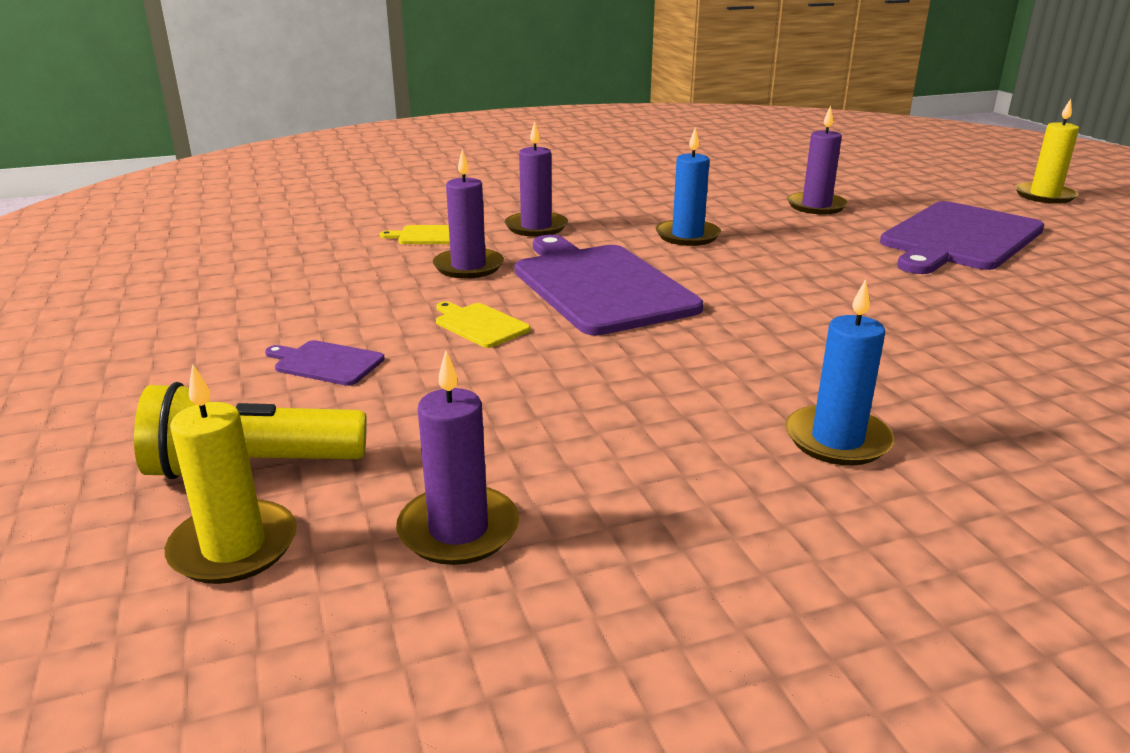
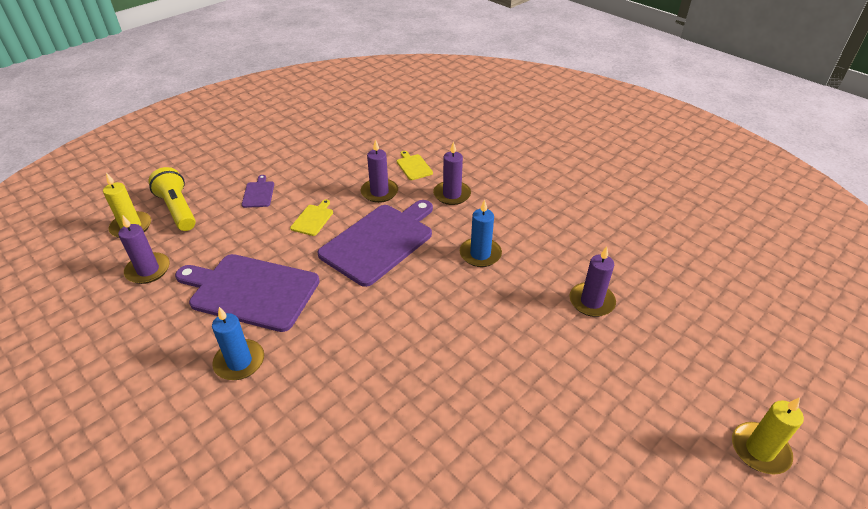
camera: 65 degrees right, 15 degrees up
purple cutting board [880,201,1045,274] -> purple cutting board moved to [175,254,320,332]

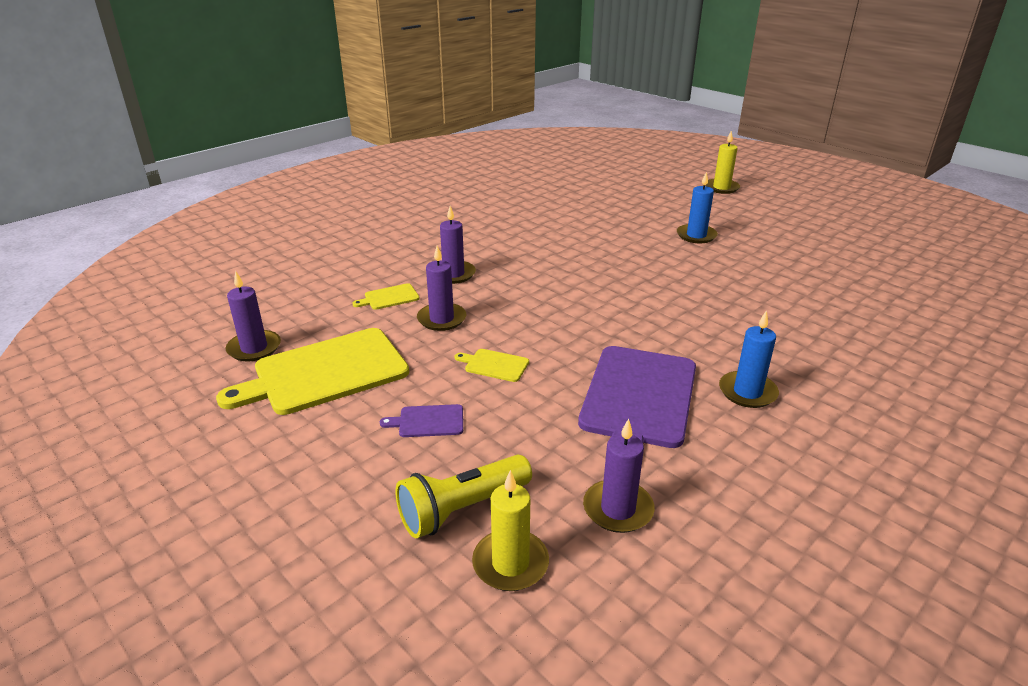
camera: 90 degrees left, 10 degrees down
purple cutting board [317,200,433,287] -> none
blue candle [460,199,502,267] -> blue candle moved to [677,171,718,244]
purple candle [569,246,616,317] -> purple candle moved to [226,271,281,361]
none -> yellow cutting board [216,328,409,415]

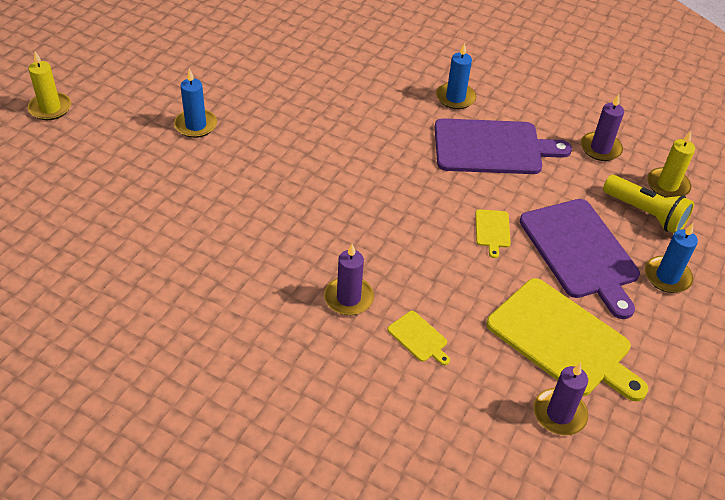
camera: 110 degrees left, 15 degrees up
purple cutting board [380,404,463,437] -> purple cutting board [520,199,640,319], size x2.36
purple candle [417,245,466,331] -> none
none -> blue candle [645,223,698,293]

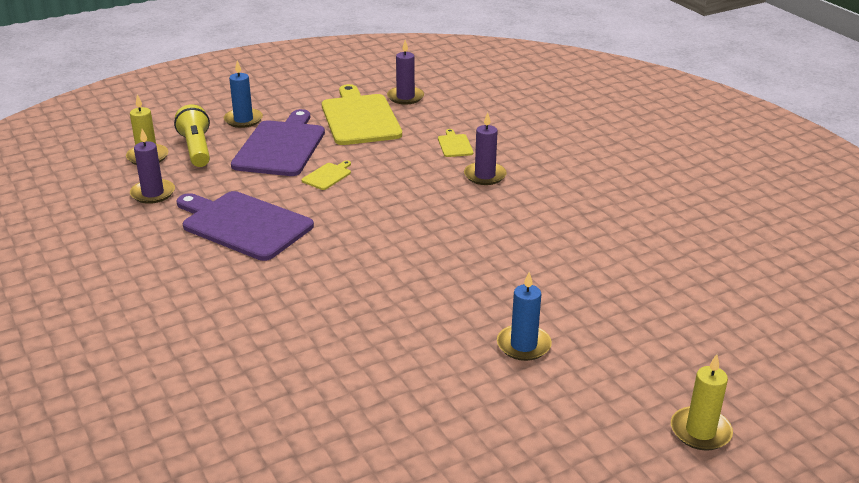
camera: 145 degrees left, 15 degrees down
blue candle [436,43,476,109] -> none

